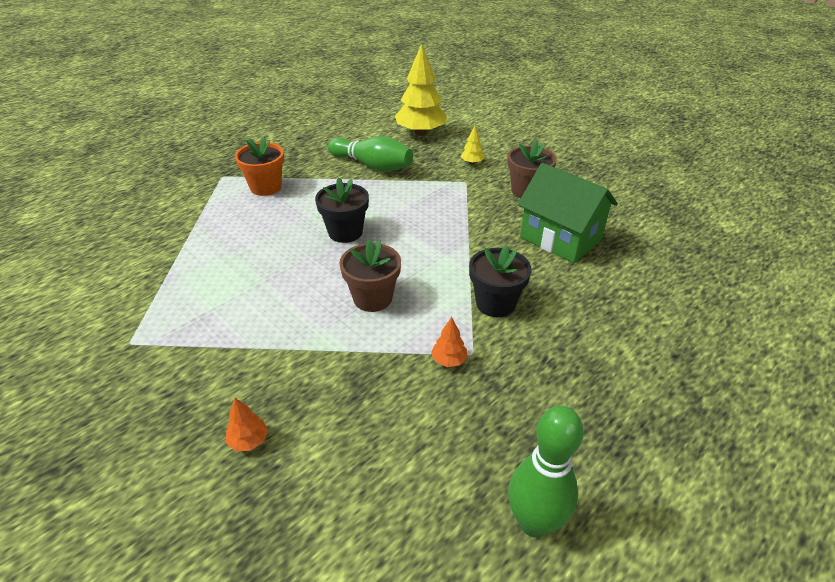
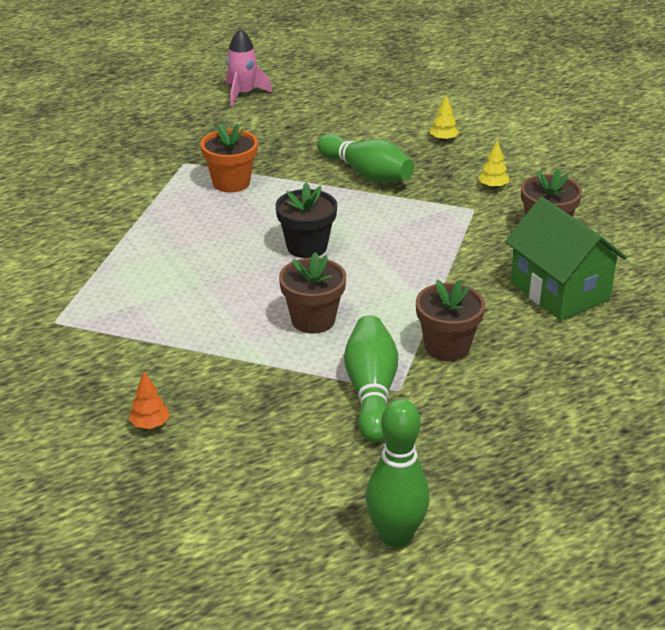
camera: 15 degrees right, 5 degrees down
yellow tree [395,43,447,136] -> yellow tree [430,95,459,141], size x0.43
orange tree [431,317,468,367] -> green bowling pin [344,315,398,443]
black flower pot [469,245,532,317] -> brown flower pot [416,280,485,361]
none -> pink rocket [226,29,272,107]

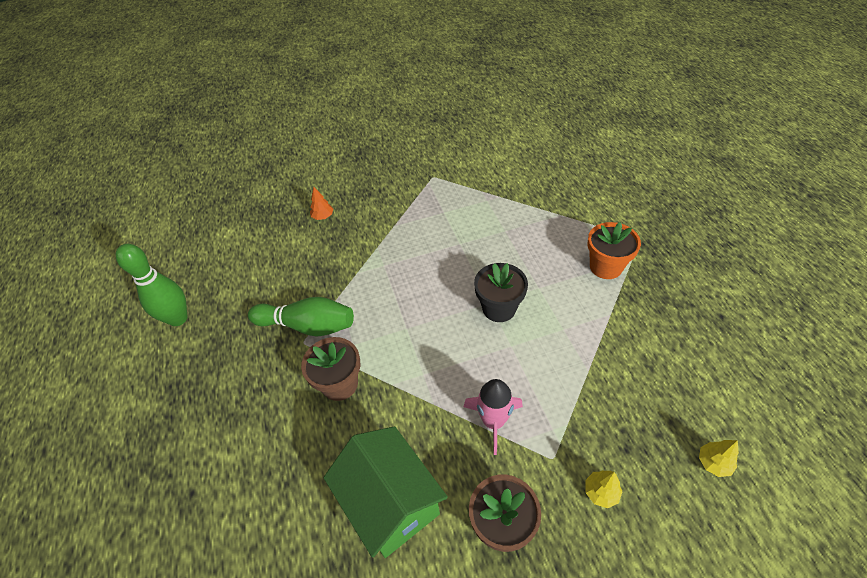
camera: 105 degrees right, 15 degrees up
pink rocket [226,29,272,107] -> pink rocket moved to [464,379,523,455]
brown flower pot [279,252,346,334] -> none
green bowling pin [317,134,414,183] -> none
green house [505,197,627,320] -> green house turned 75 degrees clockwise [323,426,448,558]

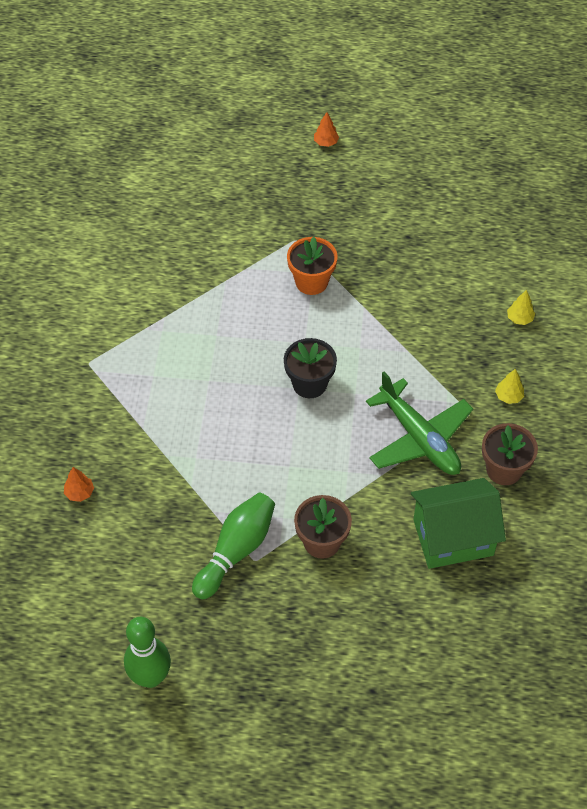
camera: 70 degrees left, 5 degrees up
pink rocket [464,379,523,455] -> green plane [366,371,473,475]
none -> orange tree [314,112,339,147]

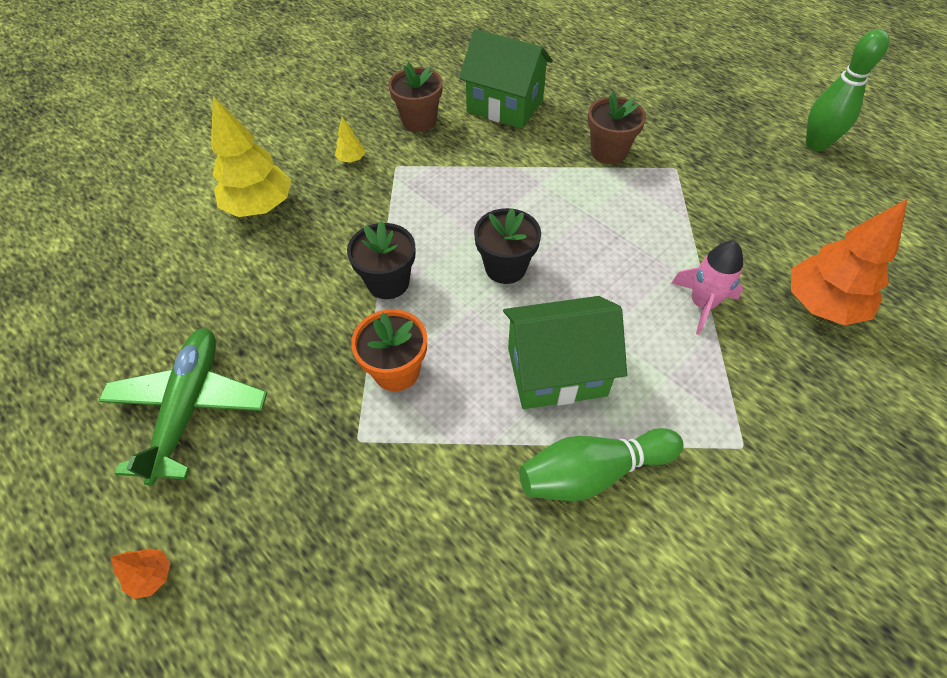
camera: 140 degrees left, 0 degrees up
orange tree [64,467,94,502] -> orange tree [791,198,908,325], size x2.31
green bowling pin [192,493,275,599] -> green bowling pin moved to [519,428,684,501]
green plane [366,371,473,475] -> green plane moved to [99,328,267,486]
yellow tree [507,290,535,325] -> yellow tree [211,96,291,217], size x2.31
none -> black flower pot [347,221,415,299]
none -> green house [503,296,627,409]
none -> pink rocket [671,241,743,335]

